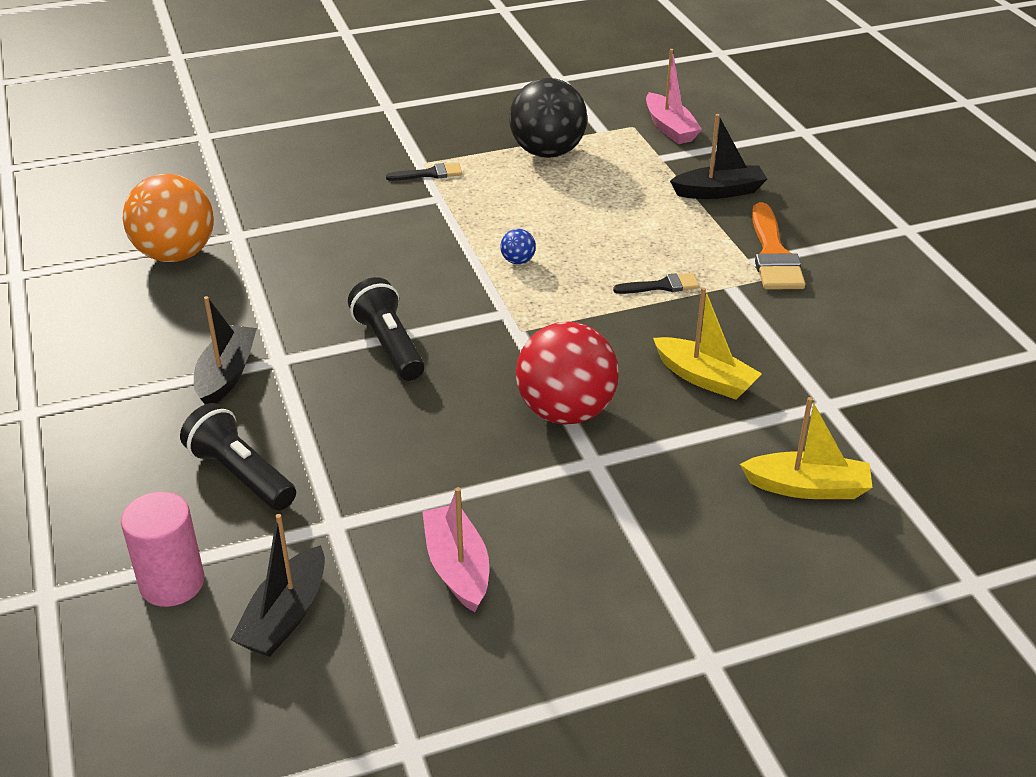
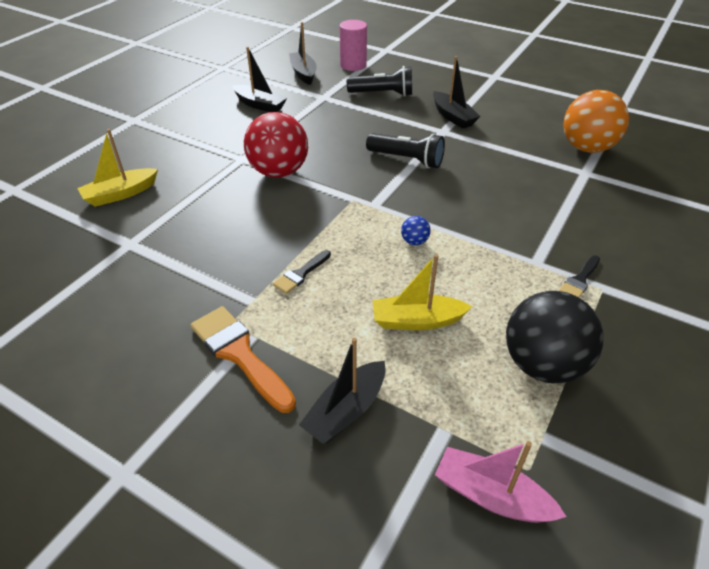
camera: 140 degrees right, 5 degrees up
pink boat [422,487,489,612] -> black boat [232,47,287,112]
yellow boat [653,287,762,400] -> yellow boat moved to [373,254,472,330]

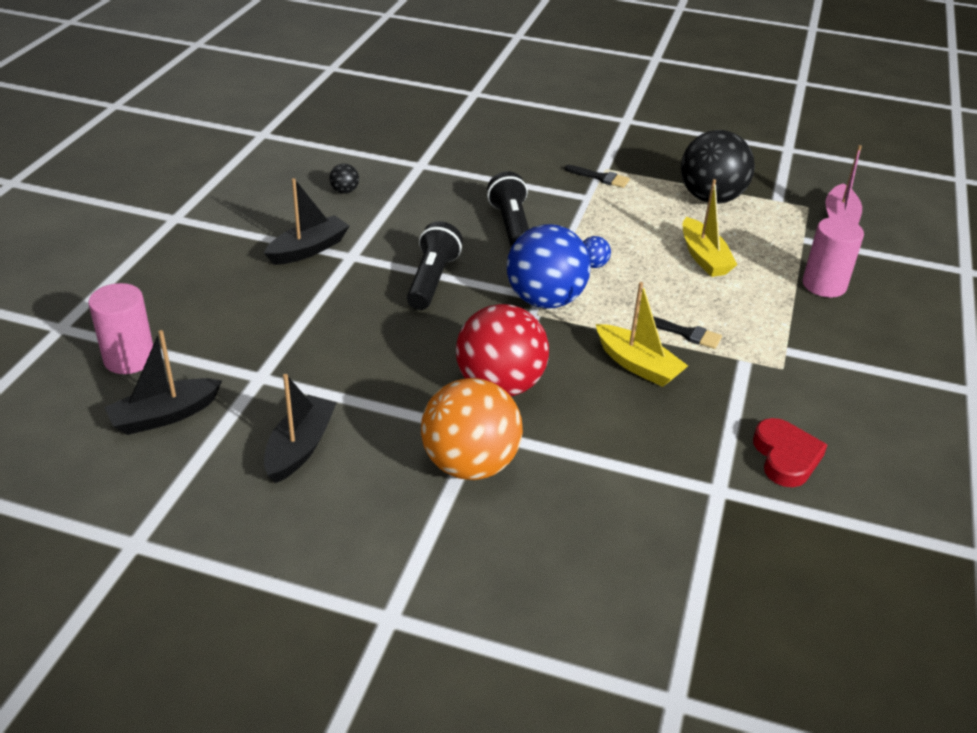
camera: 105 degrees left, 5 degrees down
yellow boat [77,129,158,207] -> yellow boat moved to [596,282,688,387]
orange brush [191,306,296,413] -> none
black boat [299,338,386,444] -> pink cylinder [803,217,864,298]
black flashlight [347,66,412,96] -> black flashlight moved to [487,171,529,247]
orange ball [563,90,629,153] -> orange ball moved to [421,378,523,480]
none -> black ball [329,163,359,193]
none -> blue ball [507,224,591,309]
none -> red heart [753,418,827,487]

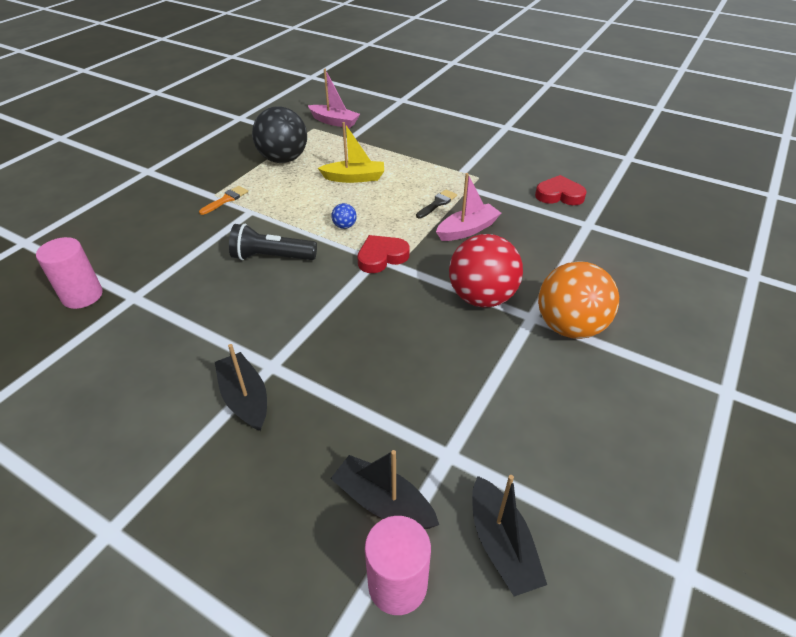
camera: 75 degrees left, 5 degrees up
black boat [264,374,337,483] -> black boat moved to [330,450,439,529]
black ball [329,163,359,193] -> none
black flashlight [407,221,463,310] -> none
blue ball [507,224,591,309] -> red heart [357,235,410,273]
black brush [565,165,630,188] -> orange brush [199,186,248,215]
yellow boat [596,282,688,387] -> pink boat [436,173,501,241]
pink cylinder [803,217,864,298] -> pink cylinder moved to [36,237,103,309]

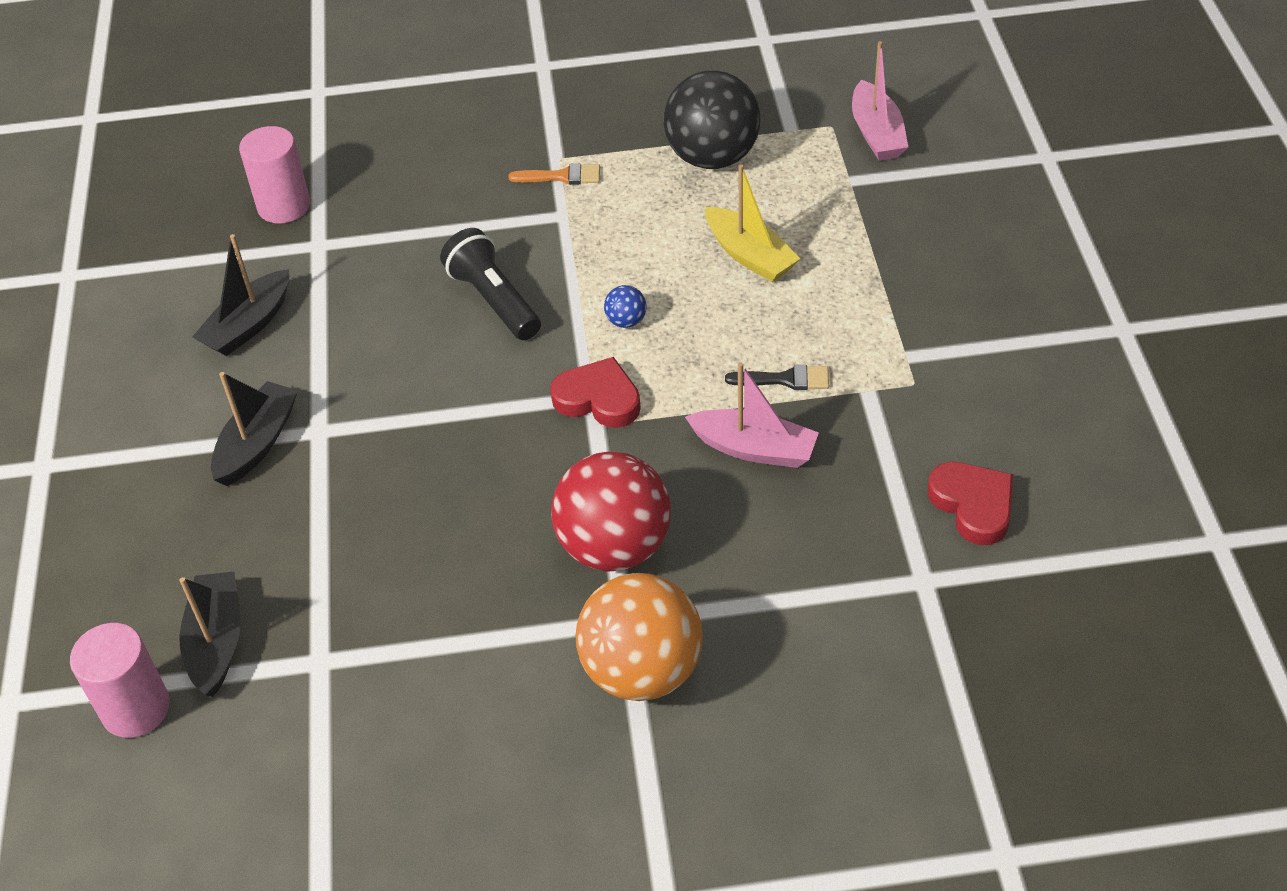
camera: 55 degrees right, 5 degrees up
black boat [472,475,547,597] -> black boat moved to [192,234,289,356]

